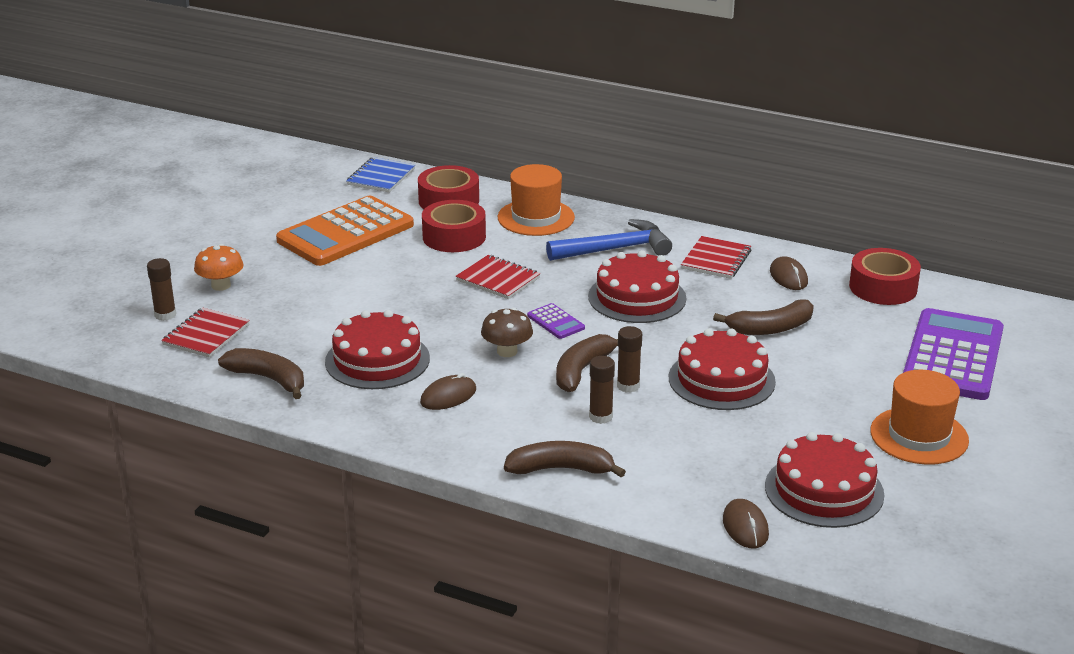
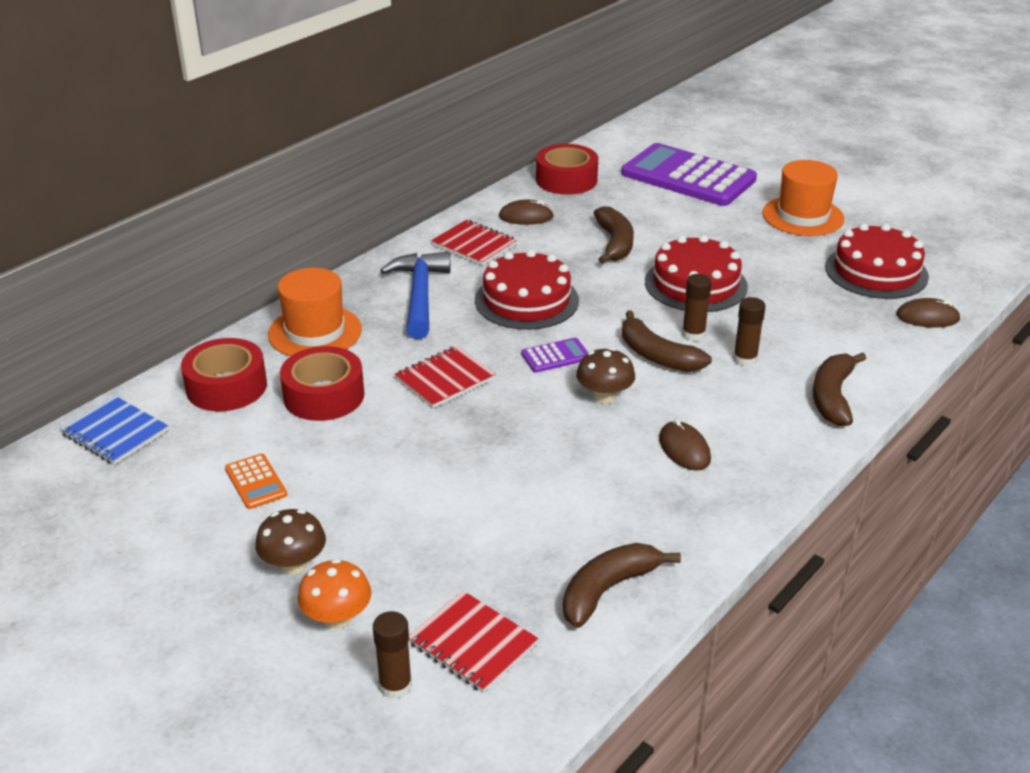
camera: 75 degrees left, 5 degrees up
orange calculator [276,196,414,266] -> orange calculator [225,454,287,509], size x0.41
red cake [325,310,430,389] -> none
none -> brown mushroom [255,509,326,575]

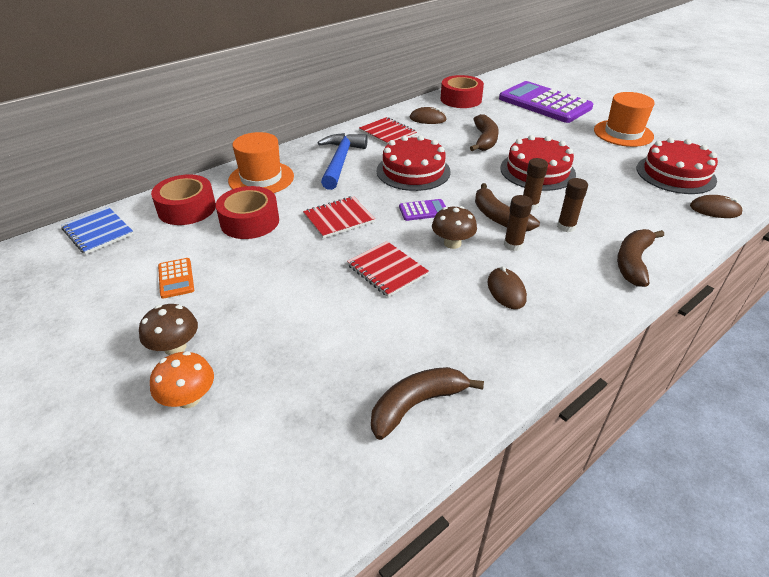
camera: 10 degrees right, 5 degrees up
brown glue stick [373,611,412,699] -> brown glue stick moved to [504,195,532,251]
red notebook [409,591,538,693] -> red notebook moved to [347,241,429,297]

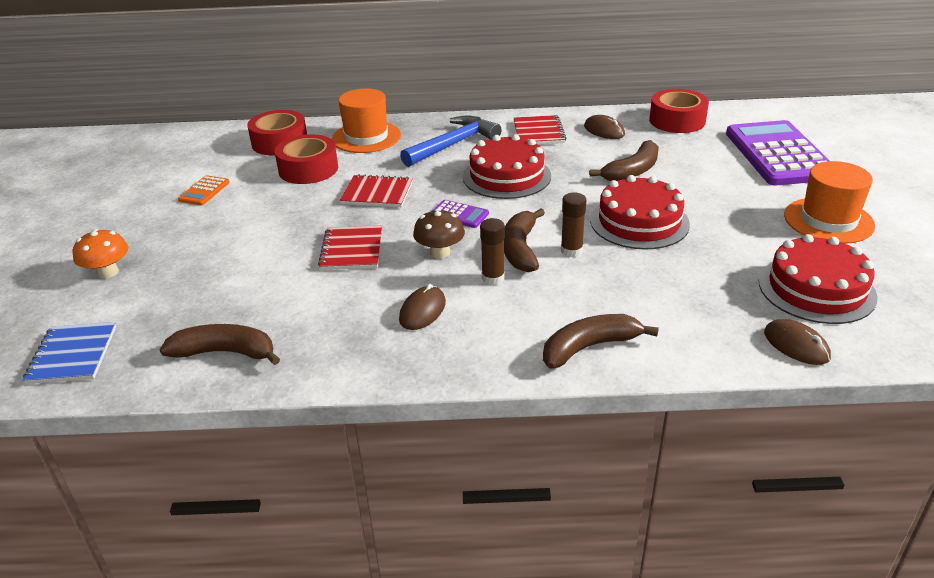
camera: 40 degrees right, 5 degrees down
blue notebook [61,207,134,254] -> blue notebook moved to [23,322,116,384]
brown mushroom [139,304,198,355] -> none
brown glue stick [557,178,588,232] -> none

